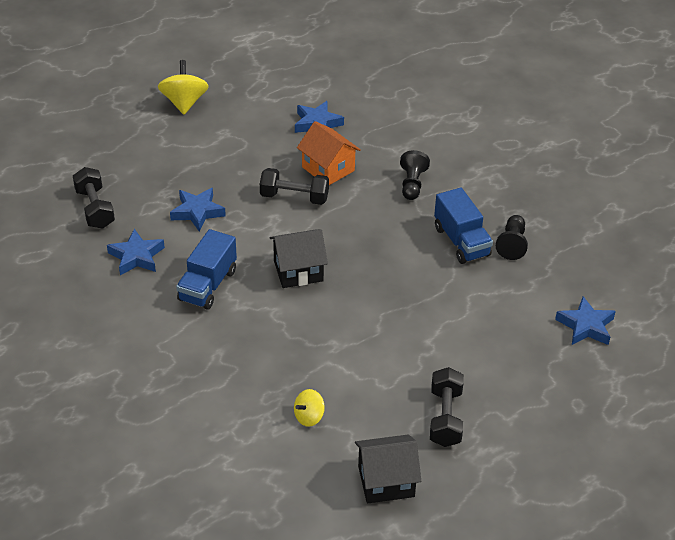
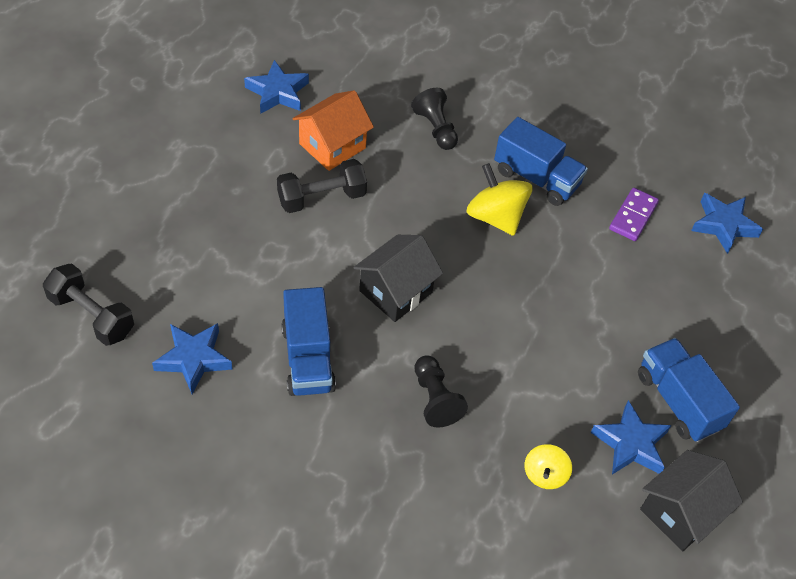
camera: 35 degrees left, 10 degrees up
yellow spinning top [158,60,209,115] -> yellow spinning top moved to [467,163,532,236]
blue star [170,188,226,232] -> blue star moved to [591,400,671,475]
orange house [297,121,361,185] -> orange house turned 60 degrees counterclockwise [293,90,374,171]
black dumbbell [430,367,464,447] -> blue truck [638,338,740,442]
black pawn [496,215,528,260] -> black pawn moved to [414,355,468,427]
none -> purple domino [609,188,659,241]

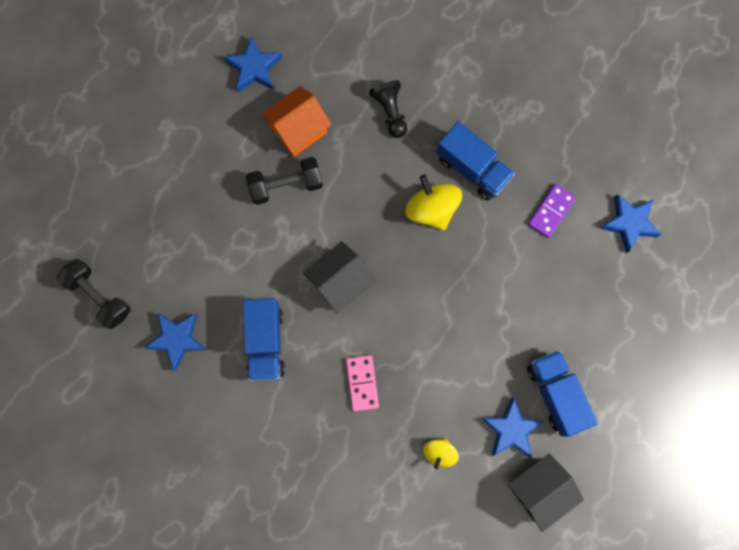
camera: 10 degrees right, 25 degrees up
black pawn [414,355,468,427] -> pink domino [346,355,379,411]

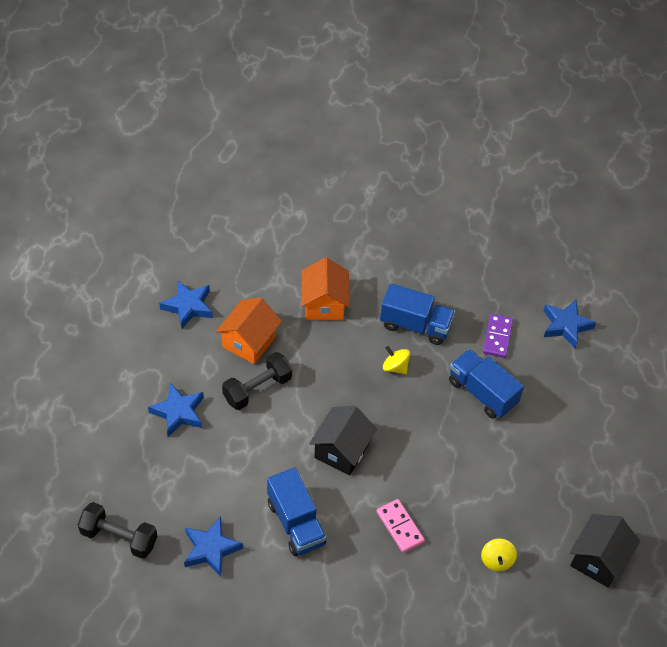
camera: 25 degrees left, 25 degrees down
black pawn [369,80,407,138] -> orange house [302,257,350,320]
yellow spinning top [405,175,462,230] -> yellow spinning top [383,346,410,374], size x0.58
blue star [481,397,544,458] -> blue star moved to [148,383,204,437]
blue truck [527,350,597,437] -> blue truck moved to [449,349,524,419]

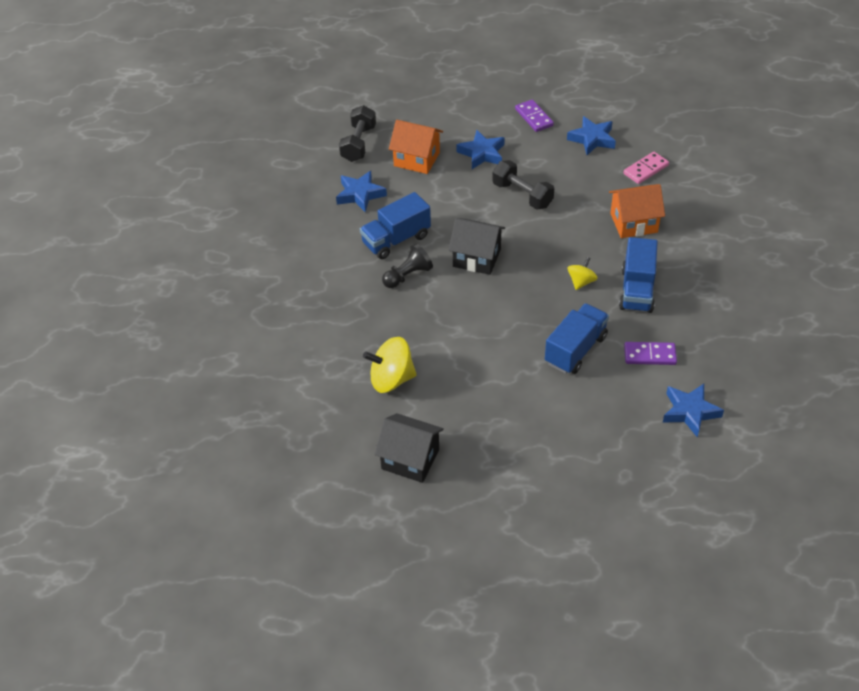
camera: 85 degrees right, 5 degrees down
orange house [216,297,282,364] -> orange house moved to [389,120,443,174]
pink domino [377,499,425,553] -> pink domino moved to [623,152,669,184]
yellow spinning top [481,538,517,571] -> yellow spinning top [363,337,417,393], size x1.73
none -> black pawn [382,243,433,288]
none -> purple domino [515,100,554,132]

